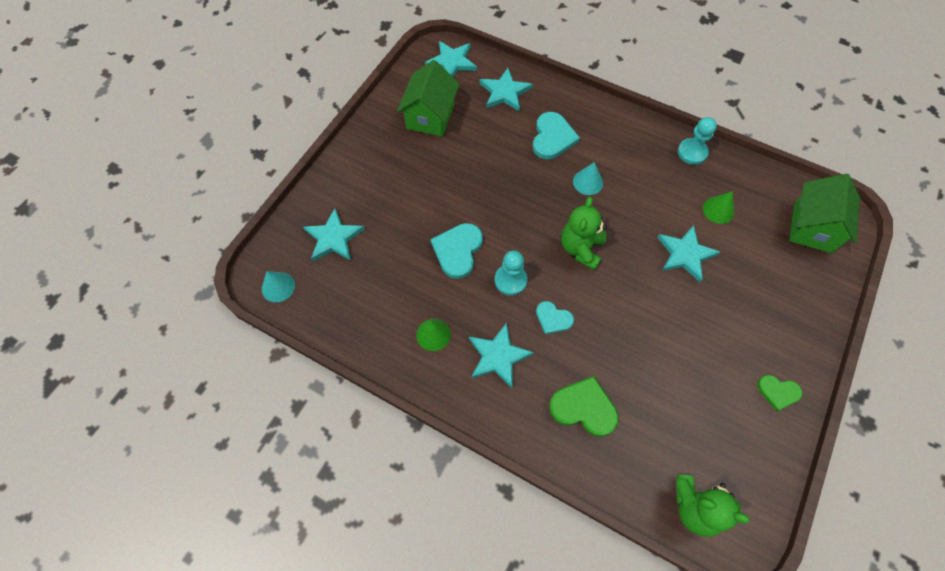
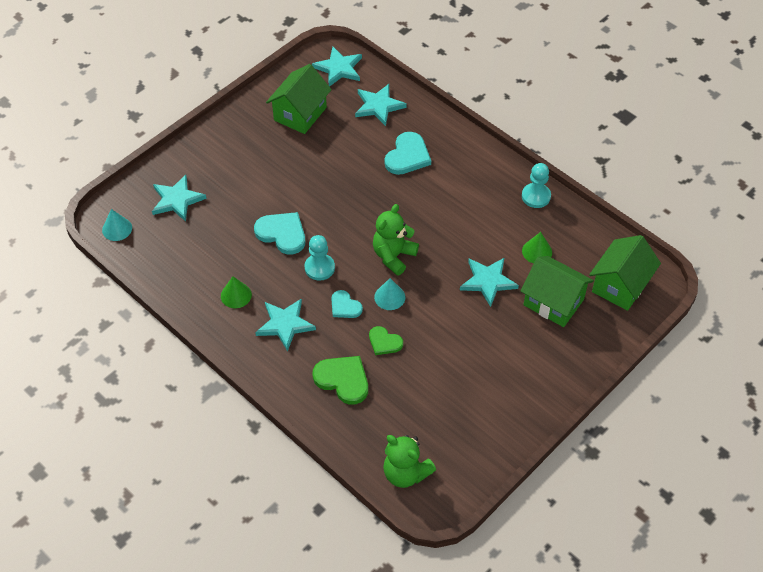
camera: 15 degrees right, 10 degrees down
turquoise heart [430,223,483,279] -> turquoise heart turned 90 degrees clockwise [254,212,305,255]
turquoise cone [573,162,603,195] -> turquoise cone moved to [374,278,405,310]
green heart [757,375,802,411] -> green heart moved to [369,326,403,355]
none -> green house [521,256,594,327]

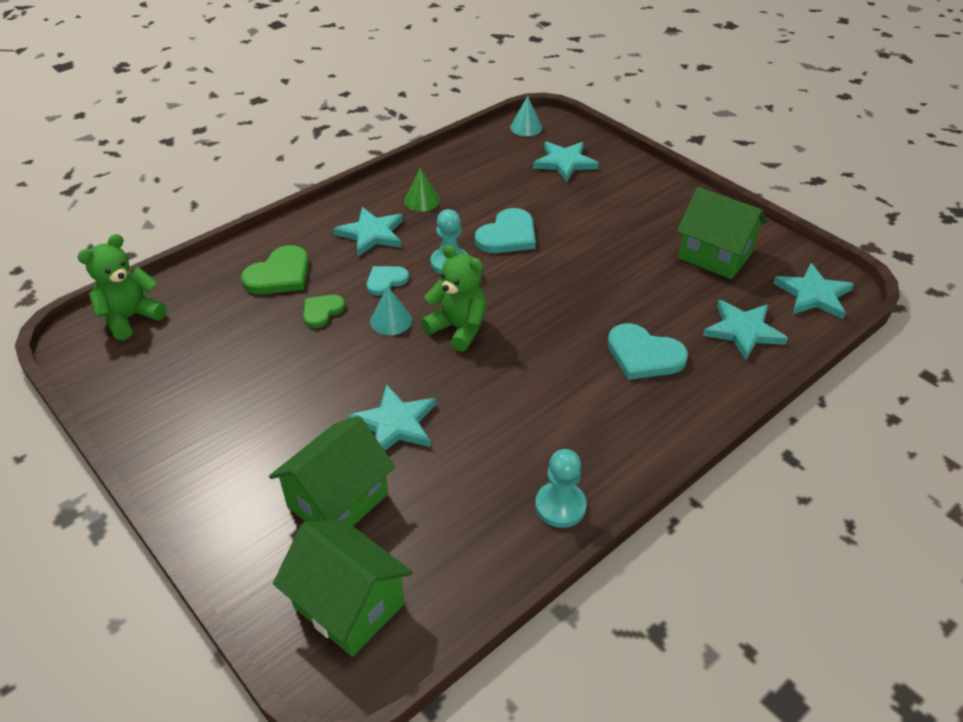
camera: 95 degrees right, 10 degrees down
green cone [522,232,552,263] -> none

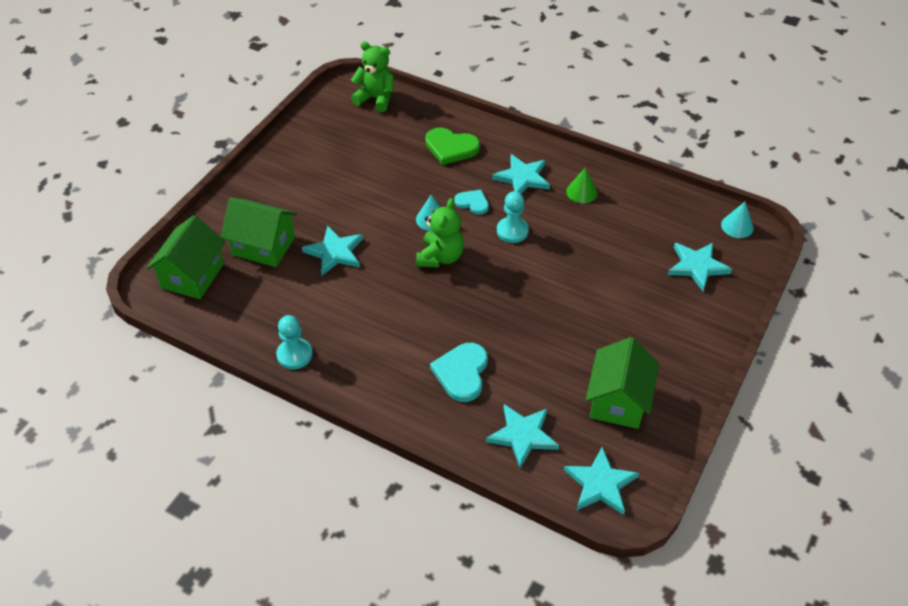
camera: 70 degrees right, 5 degrees up
green heart [303,295,345,328] -> none
turquoise heart [475,208,536,253] -> none

